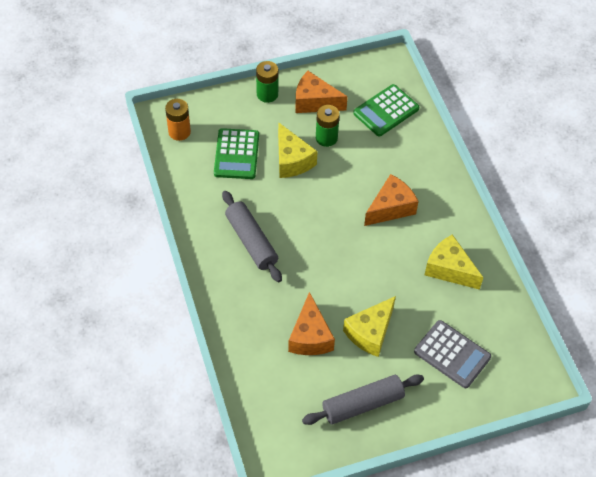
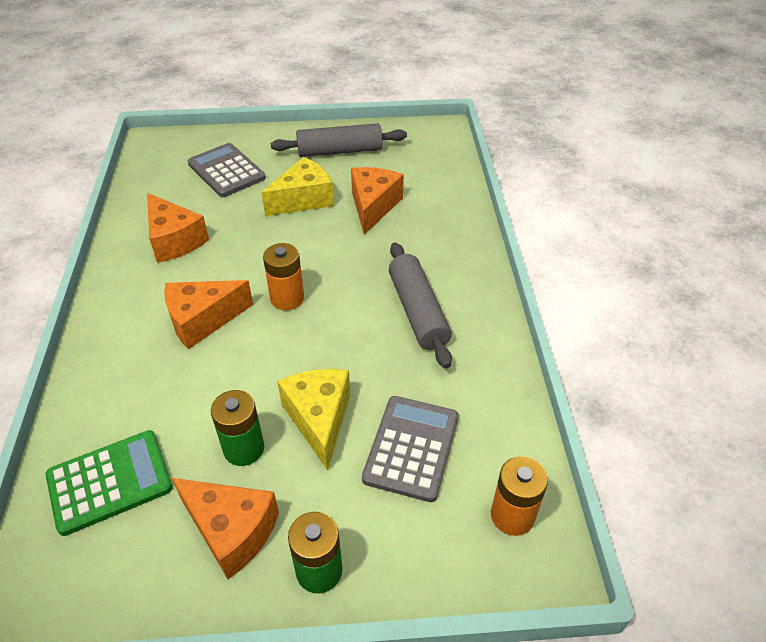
camera: 165 degrees left, 10 degrees down
green calculator [214,128,259,179] -> grey calculator [362,396,459,502]
yellow cheese [425,234,484,290] -> orange cheese [147,193,209,263]
none -> orange battery [263,243,304,310]

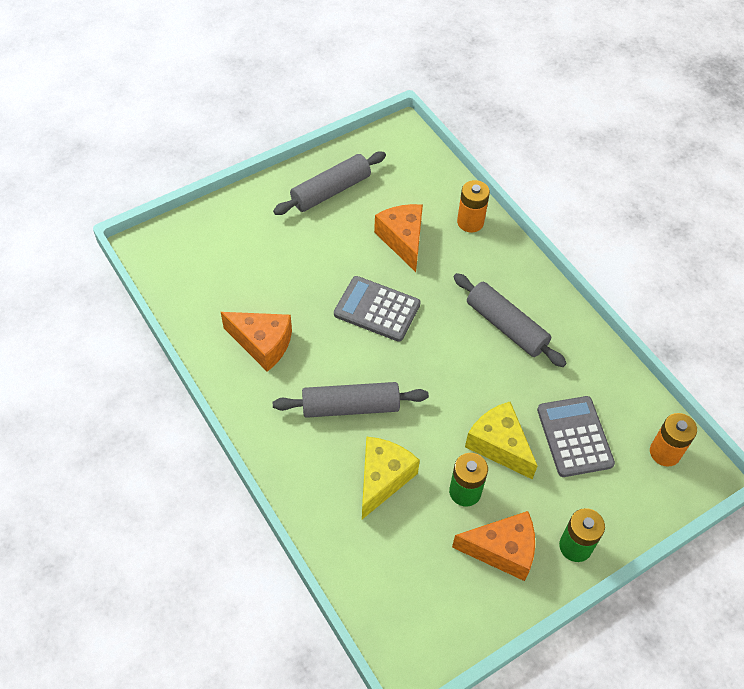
camera: 30 degrees left, 10 degrees up
green calculator [46,430,172,536] -> none
orange cheese [164,280,253,349] -> grey rolling pin [273,382,429,418]
grey calculator [188,143,266,197] -> grey calculator moved to [334,276,421,342]
yellow cheese [262,157,334,216] -> yellow cheese moved to [362,437,420,519]
orange battery [263,243,304,310] -> orange battery moved to [457,180,490,232]

